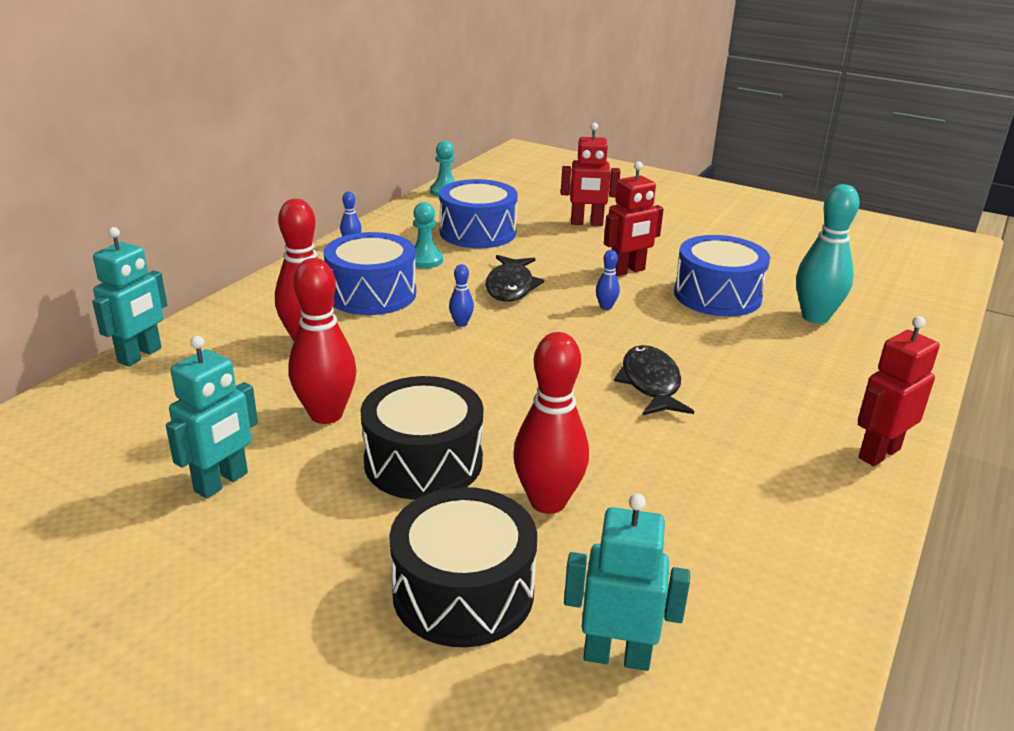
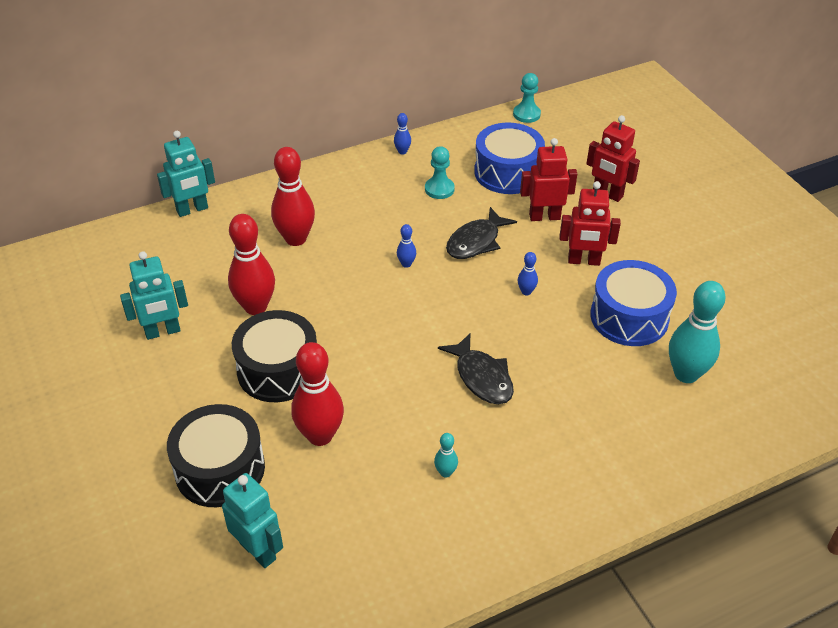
camera: 35 degrees right, 15 degrees up
blue drum [324,232,416,315] -> none
black fish [614,345,694,416] -> black fish turned 120 degrees clockwise [438,333,514,404]
red robot [858,316,940,466] -> red robot moved to [520,138,577,221]
none -> turquoise bowling pin [434,433,458,477]

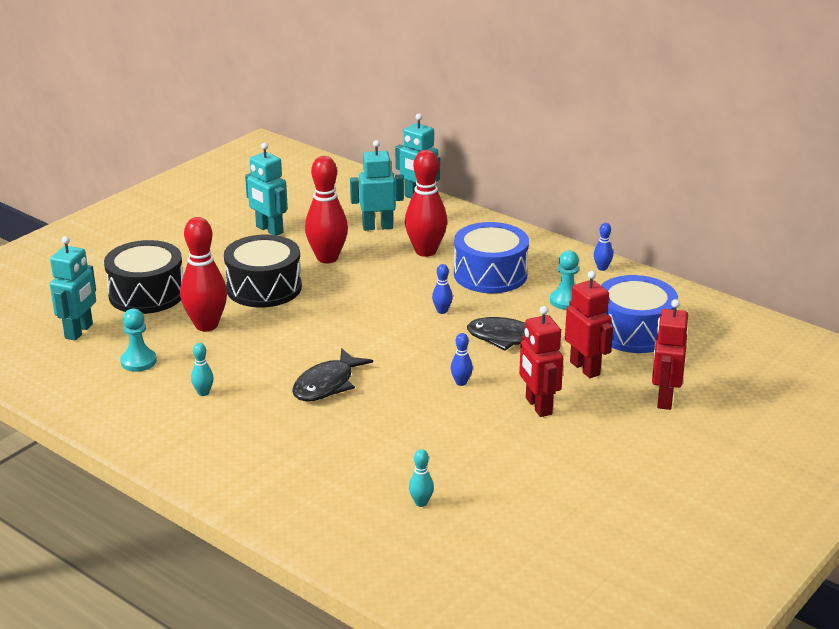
camera: 65 degrees right, 15 degrees down
turquoise pawn [513,73,541,123] -> turquoise pawn moved to [120,309,157,372]
blue drum [590,260,677,346] -> blue drum moved to [454,222,529,293]
turquoise bowling pin [669,281,726,383] -> turquoise bowling pin [409,449,434,507], size x0.45
none -> turquoise robot [350,140,404,231]

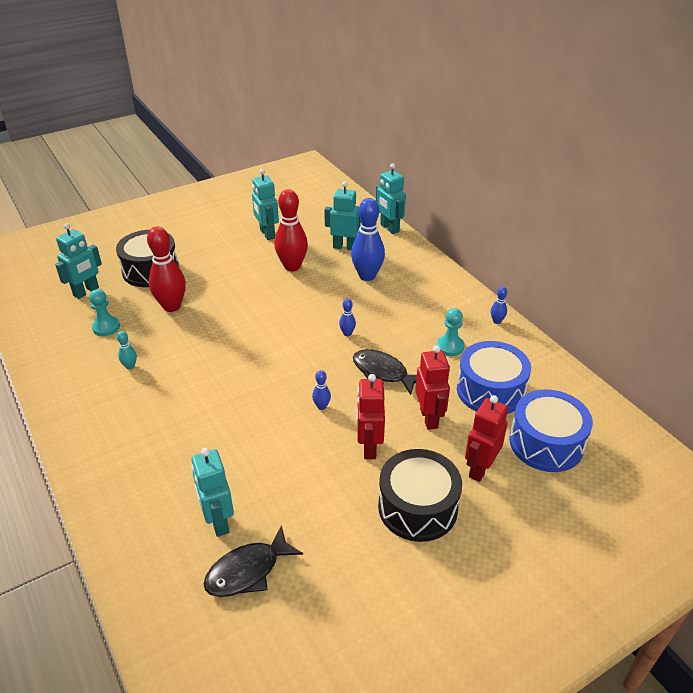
camera: 20 degrees right, 10 degrees up
black drum [224,235,302,307] -> black drum moved to [378,449,462,542]
black fish [292,348,373,401] -> black fish moved to [204,525,303,597]
red bowling pin [405,150,447,257] -> blue bowling pin [351,198,385,281]
turquoise bowling pin [409,449,434,507] -> turquoise robot [191,448,234,537]
blue drum [454,222,529,293] -> blue drum moved to [509,389,593,472]

